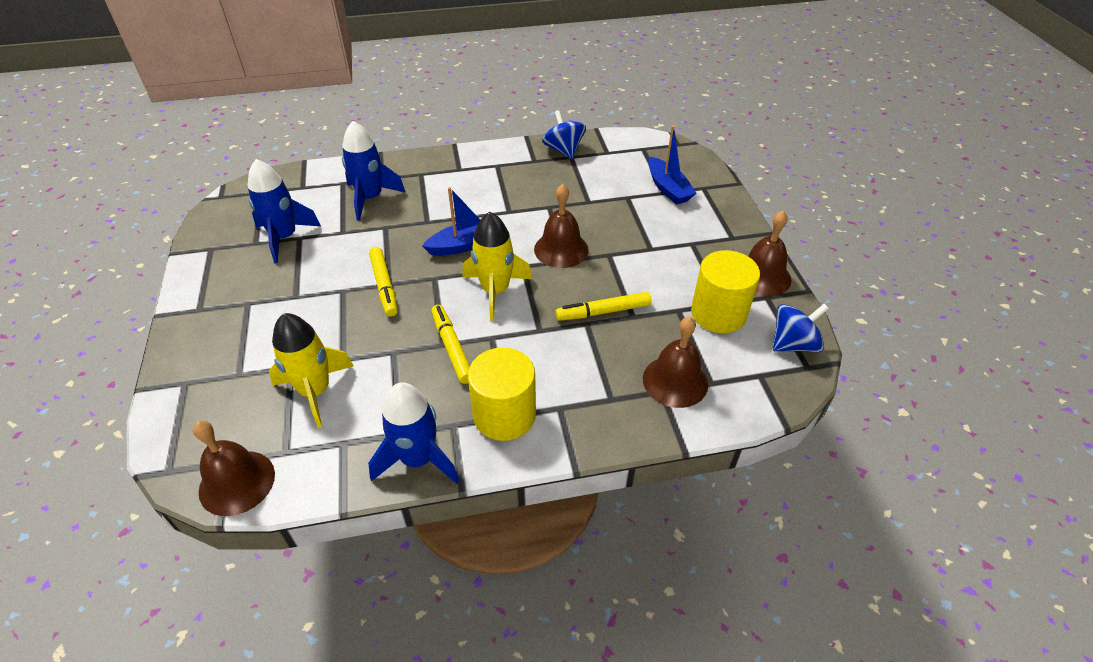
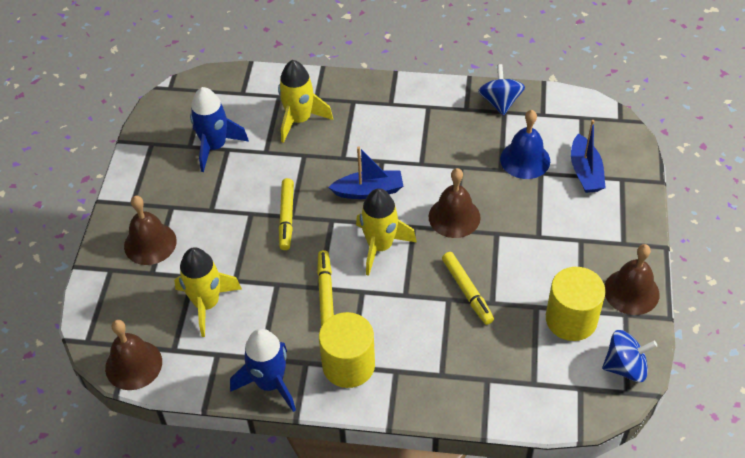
camera: 20 degrees right, 5 degrees up
blue rocket [342,121,406,221] -> yellow rocket [278,60,333,143]
yellow marker [555,292,652,321] -> yellow marker turned 120 degrees counterclockwise [442,252,494,325]
brown bell [643,316,708,408] -> brown bell moved to [124,196,177,265]
none -> blue bell [500,110,550,179]

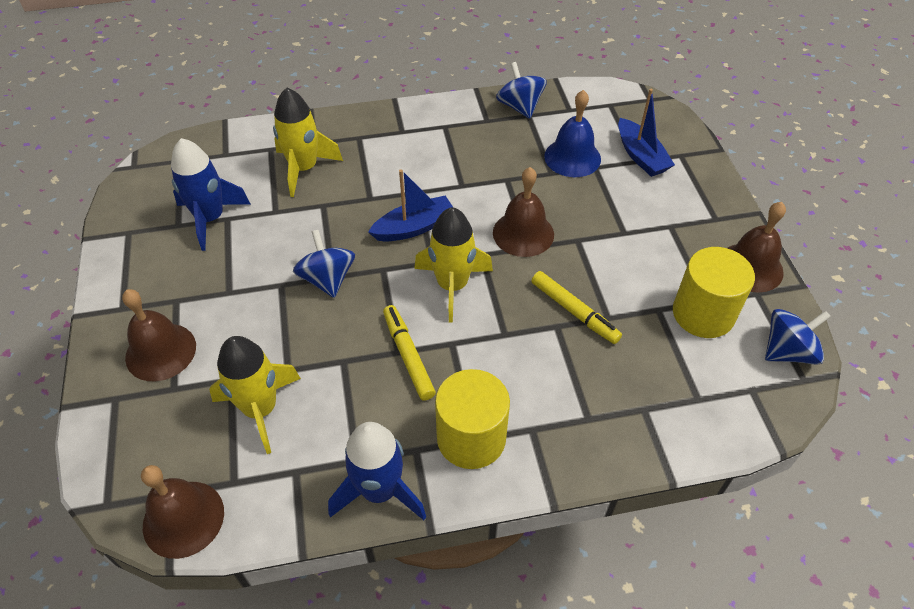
camera: 20 degrees left, 0 degrees up
yellow marker [279,178,294,250] -> blue spinning top [293,230,355,298]

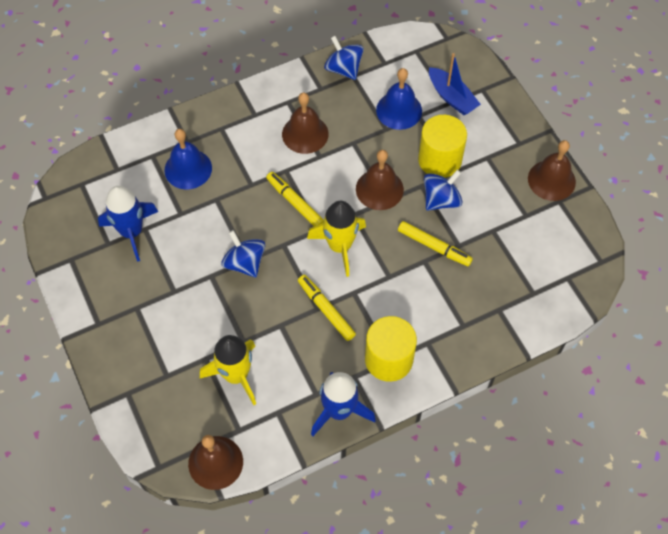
camera: 15 degrees left, 10 degrees up
brown bell [122,289,196,381] -> brown bell moved to [282,93,329,154]
yellow rocket [273,88,343,197] -> blue bell [164,129,212,189]
blue boat [368,169,453,242] -> yellow marker [266,172,324,227]
yellow cylinder [673,247,755,338] -> yellow cylinder moved to [418,115,467,178]
blue spinning top [765,309,831,365] -> blue spinning top moved to [424,170,462,211]

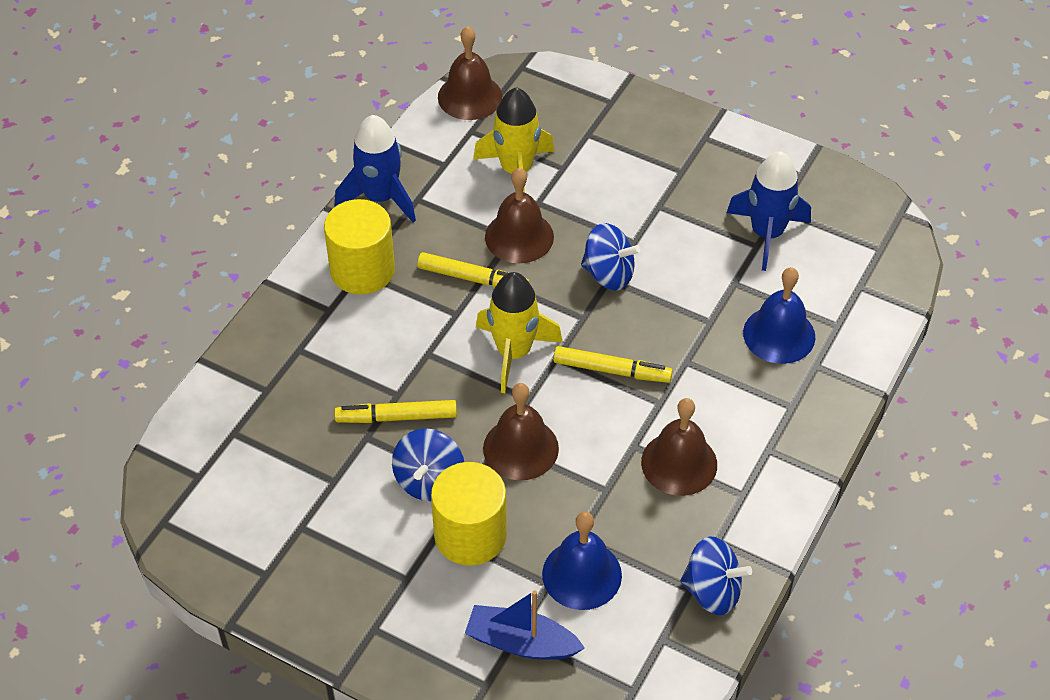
camera: 145 degrees right, 10 degrees down
brown bell [528,140,576,201] -> brown bell moved to [485,168,554,263]

